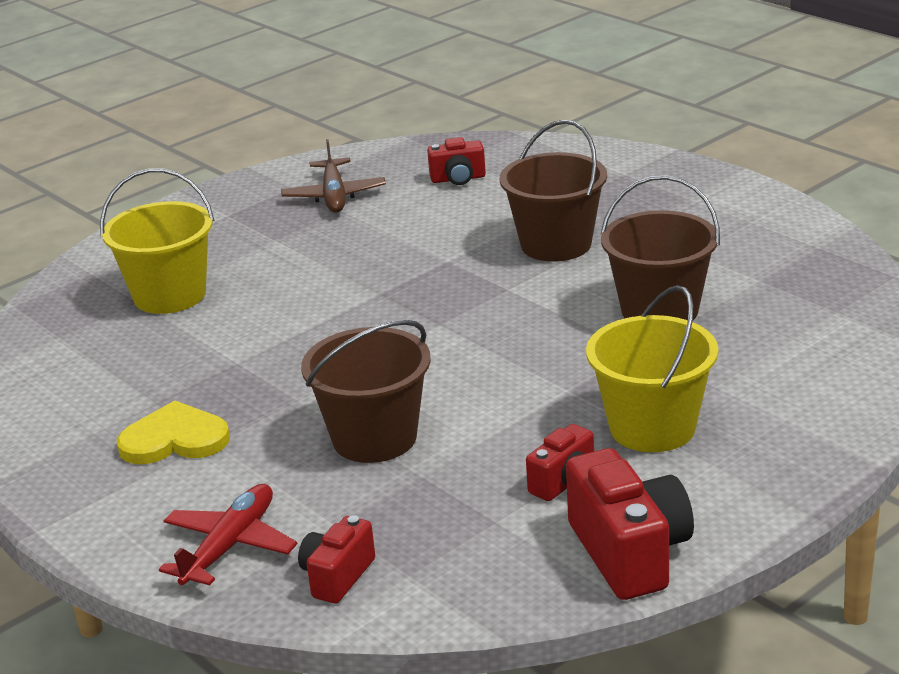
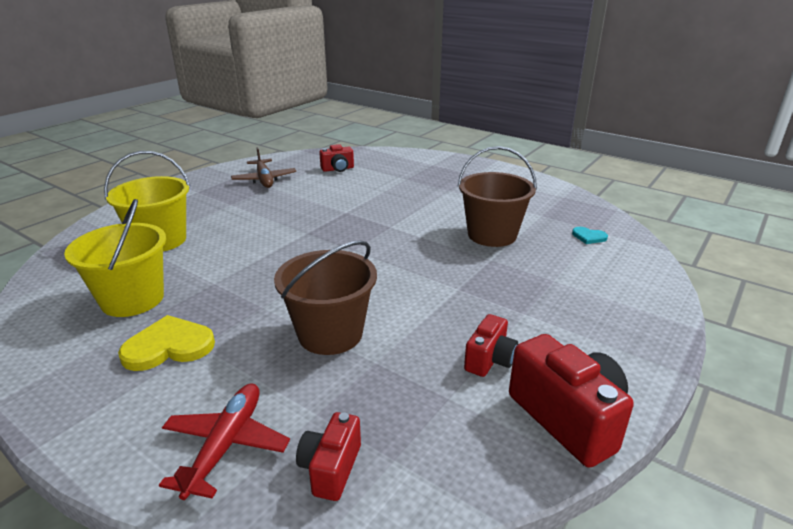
camera: 15 degrees left, 0 degrees up
brown bucket [500,120,607,262] -> none
yellow bucket [586,285,718,452] -> yellow bucket moved to [64,199,166,317]
none -> turquoise heart [572,227,608,244]

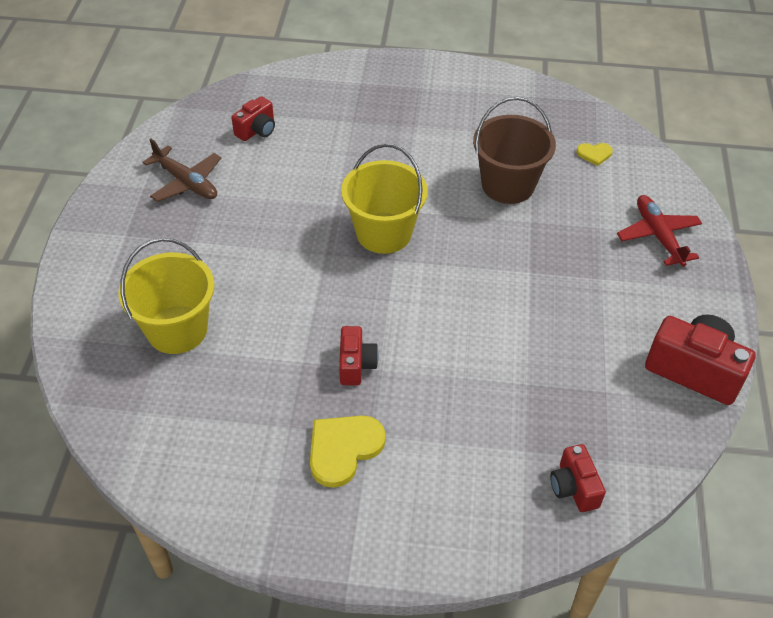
camera: 30 degrees left, 20 degrees up
yellow bucket [64,199,166,317] -> yellow bucket moved to [341,144,428,254]
red plane [159,384,290,500] -> red plane moved to [617,195,702,266]
brown bucket [274,240,377,355] -> none
red camera [464,314,518,377] -> red camera moved to [339,326,379,385]
turquoise heart [572,227,608,244] -> yellow heart [576,143,613,166]

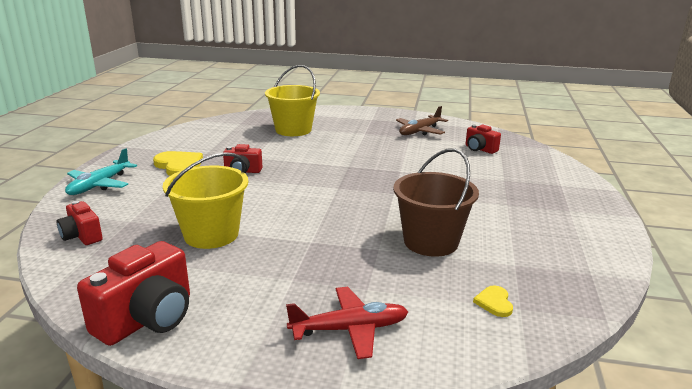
camera: 95 degrees right, 25 degrees down
yellow bucket [341,144,428,254] -> yellow bucket moved to [163,152,248,249]
red camera [550,444,606,512] -> red camera turned 120 degrees counterclockwise [57,201,103,245]
none -> turquoise plane [65,148,137,195]

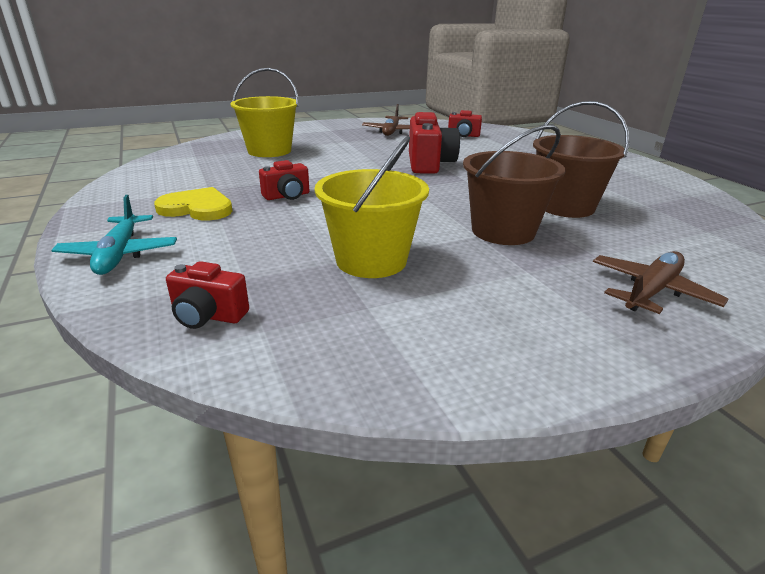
camera: 35 degrees left, 5 degrees up
red camera [77,241,190,346] -> red camera moved to [409,112,460,174]
red plane [286,287,408,359] -> brown plane [593,251,729,314]
yellow heart [473,285,513,317] -> none
none -> brown bucket [463,125,566,245]

